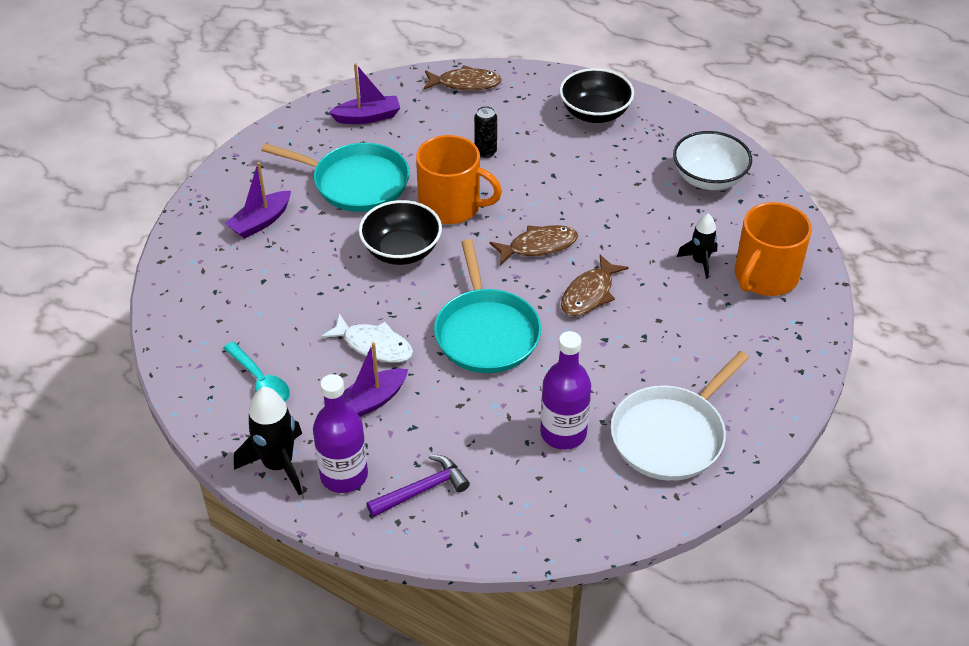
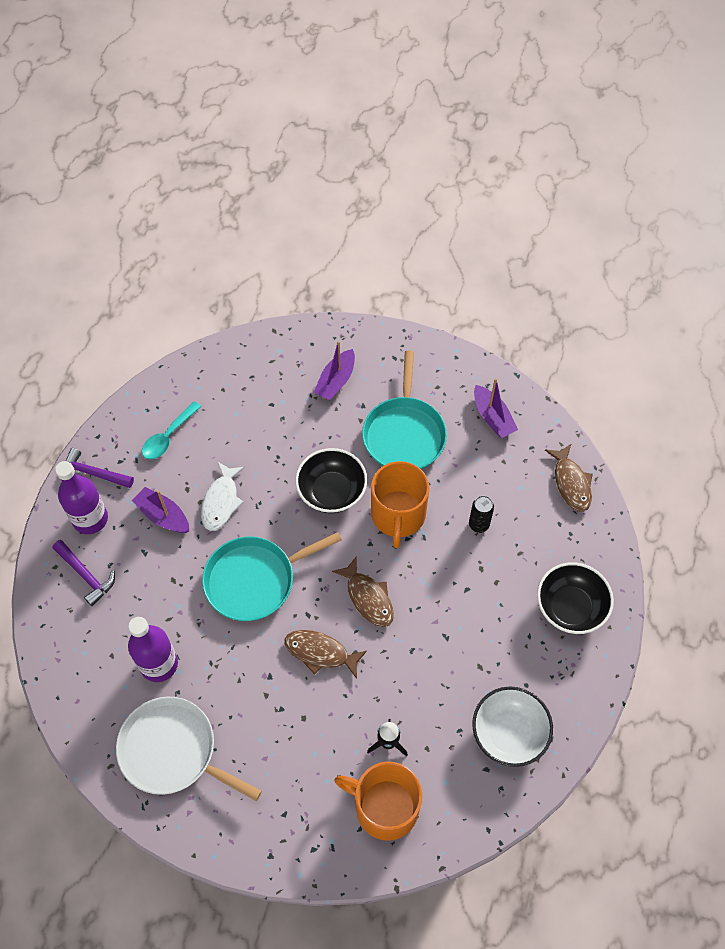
camera: 75 degrees right, 15 degrees up
purple boat [225,162,291,239] -> purple boat turned 90 degrees counterclockwise [314,341,355,400]
black rocket [234,387,302,495] -> purple hammer [66,448,134,488]

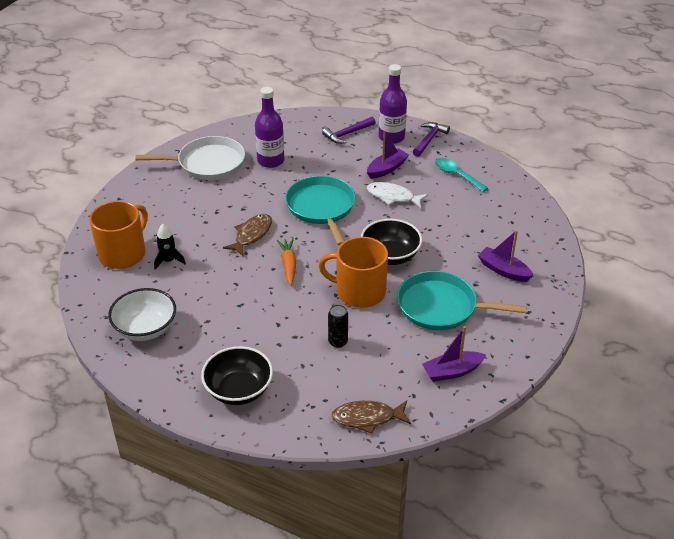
camera: 100 degrees right, 20 degrees down
white pan [116,696,262,801] -> white pan turned 45 degrees clockwise [136,136,245,180]
brown fish [332,556,394,627] -> orange carrot [277,238,296,285]

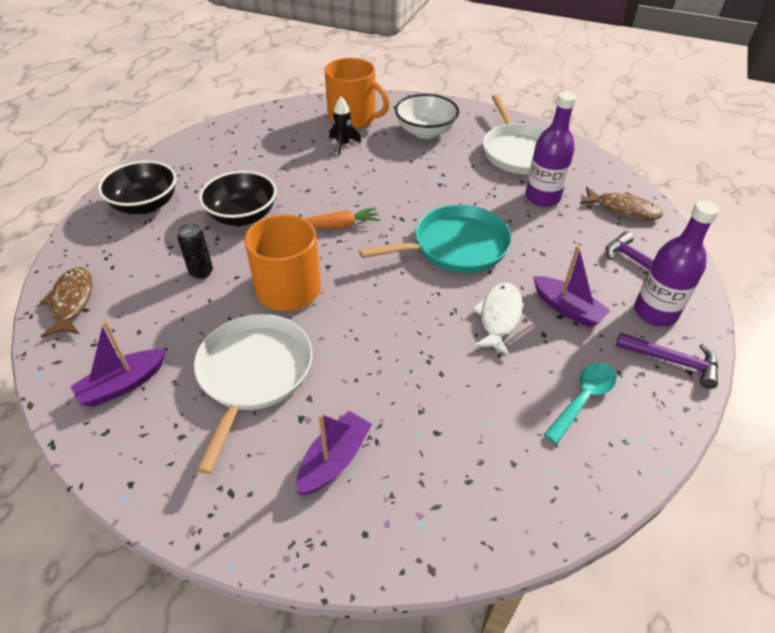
camera: 85 degrees right, 5 degrees up
white bowl [108,288,176,341] -> white bowl moved to [395,94,459,139]
brown fish [223,214,272,256] -> brown fish moved to [580,187,663,220]
black bowl [361,219,422,265] -> black bowl moved to [199,171,277,226]
turquoise pan [397,271,527,330] -> white pan [194,314,312,474]
purple boat [422,326,486,382] -> purple boat turned 105 degrees counterclockwise [70,321,166,407]

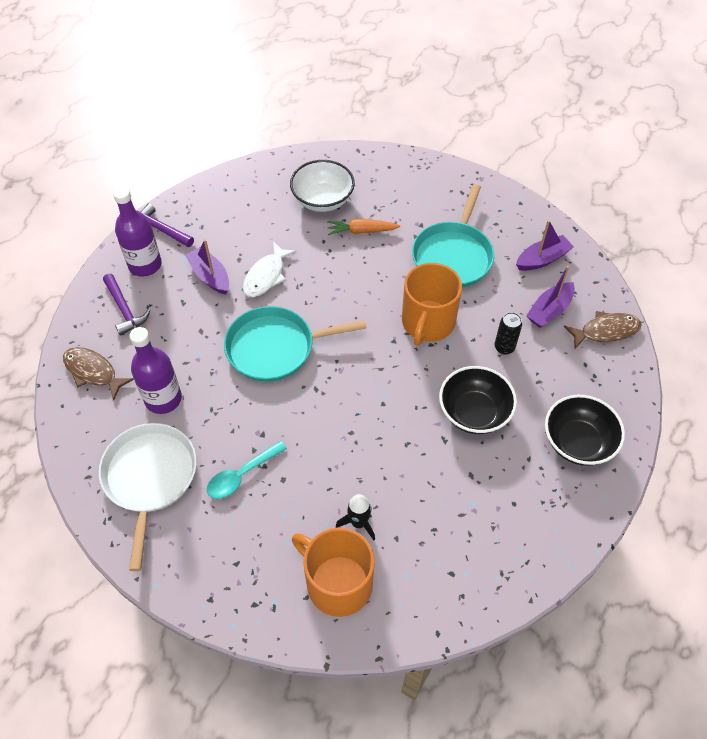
camera: 170 degrees left, 10 degrees up
brown fish [40,267,93,338] -> brown fish turned 105 degrees counterclockwise [564,311,642,349]
white pan [194,314,312,474] -> turquoise pan [412,184,494,288]
purple boat [296,411,372,495] -> purple boat moved to [526,266,575,328]
orange carrot [305,207,380,228] -> orange carrot moved to [327,219,400,235]
white bowl [395,94,459,139] -> white bowl moved to [290,160,355,212]
turquoise spoon [544,363,617,444] -> turquoise spoon moved to [207,441,287,499]

